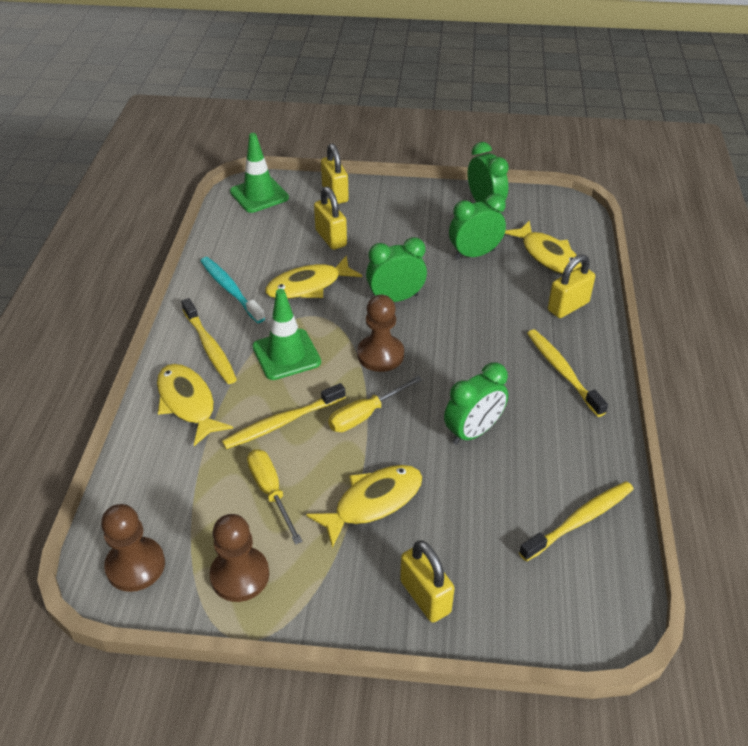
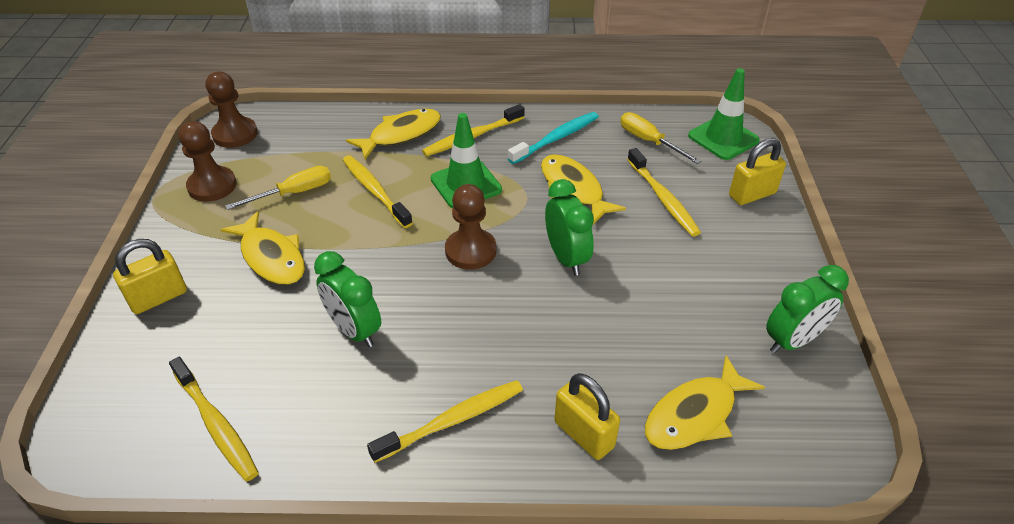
camera: 85 degrees right, 0 degrees up
yellow padlock [314,187,347,250] -> yellow toothbrush [627,148,701,237]
yellow screwdriver [328,376,422,432] -> yellow screwdriver moved to [620,112,701,164]
green clock [449,194,506,260] -> none

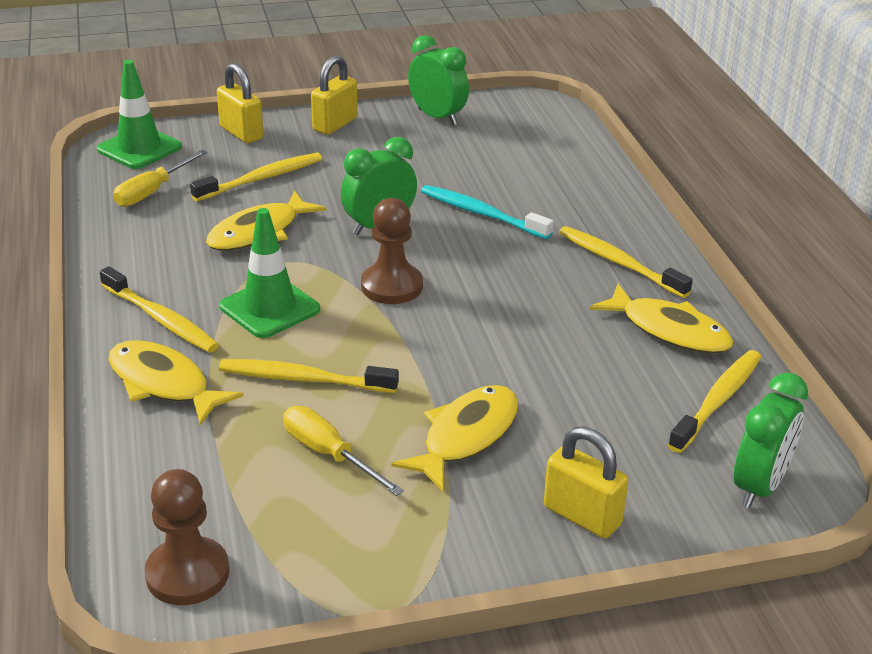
camera: 105 degrees left, 10 degrees down
brown pawn [179,121,237,202] -> none
green clock [314,251,381,347] -> green clock moved to [734,372,808,508]
yellow toothbrush [343,155,413,228] -> yellow toothbrush turned 60 degrees clockwise [219,359,399,393]
turquoise toothbrush [508,112,599,164] -> turquoise toothbrush moved to [421,185,554,239]
yellow padlock [554,373,620,460] -> yellow padlock moved to [311,55,358,135]
yellow fish [645,355,765,450] -> yellow fish moved to [590,284,734,353]

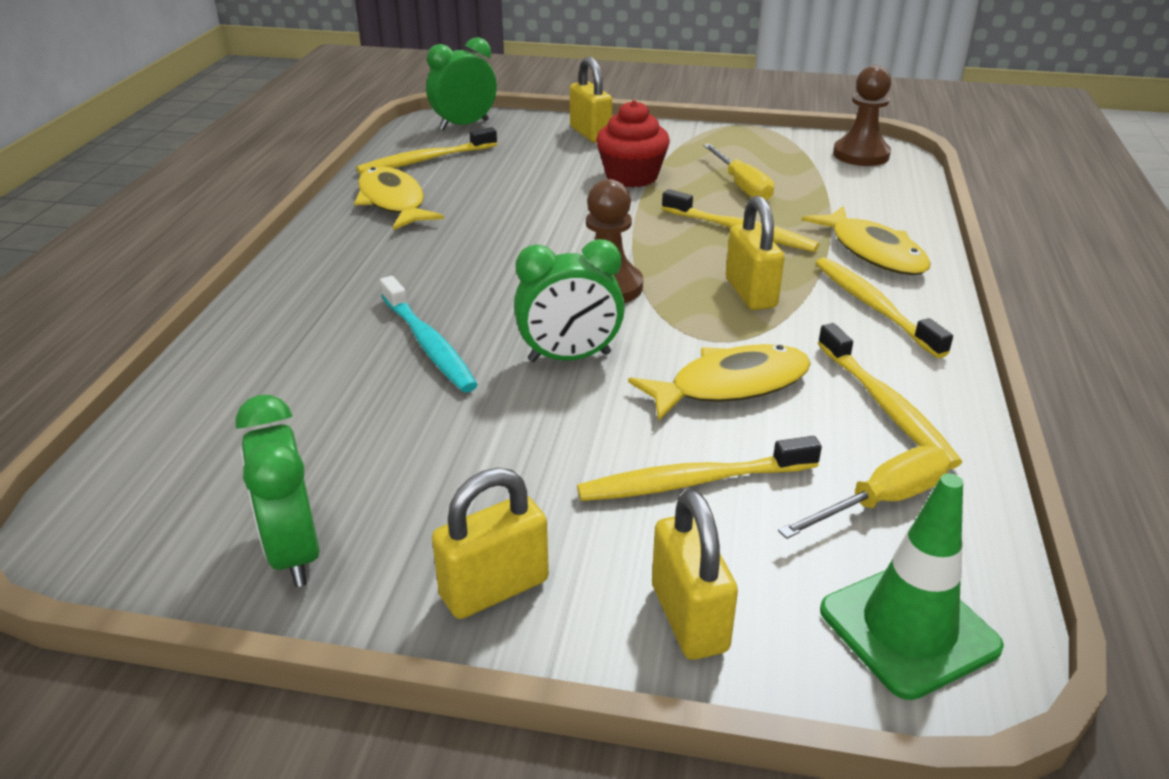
camera: 155 degrees left, 0 degrees up
green traffic cone [219,208,320,338] -> yellow padlock [726,196,785,310]
yellow fish [391,385,518,491] -> red cupcake [596,100,670,187]
yellow toothbrush [559,226,693,298] -> yellow toothbrush moved to [818,323,962,469]

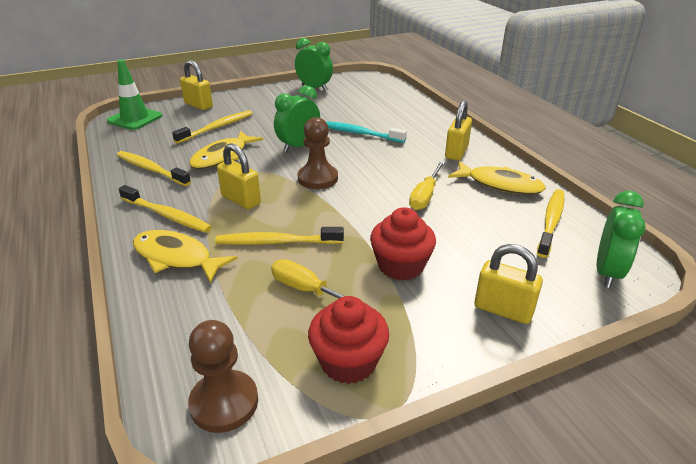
camera: 145 degrees right, 0 degrees up
yellow padlock [432,468,549,619] -> yellow padlock moved to [445,101,472,161]
yellow screwdriver [778,446,950,539] -> yellow screwdriver moved to [409,161,445,210]
none -> red cupcake [308,296,389,384]

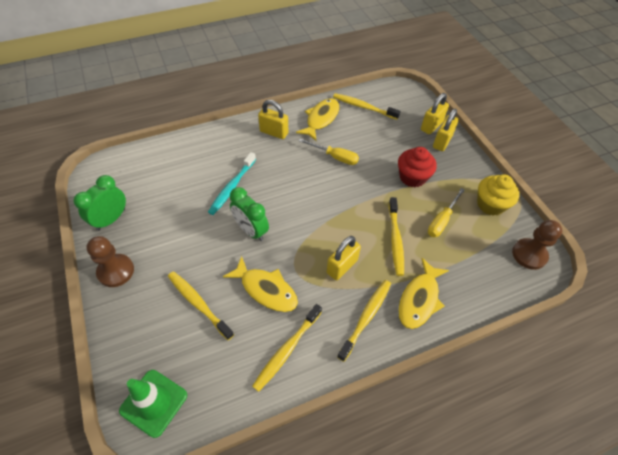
camera: 90 degrees left, 20 degrees up
yellow padlock [180,60,213,110] -> yellow padlock moved to [421,93,449,134]
brown pawn [298,117,338,189] -> brown pawn moved to [86,236,134,287]
red cupcake [308,296,389,384] -> yellow cupcake [477,174,520,216]
green clock [597,191,645,288] -> none

